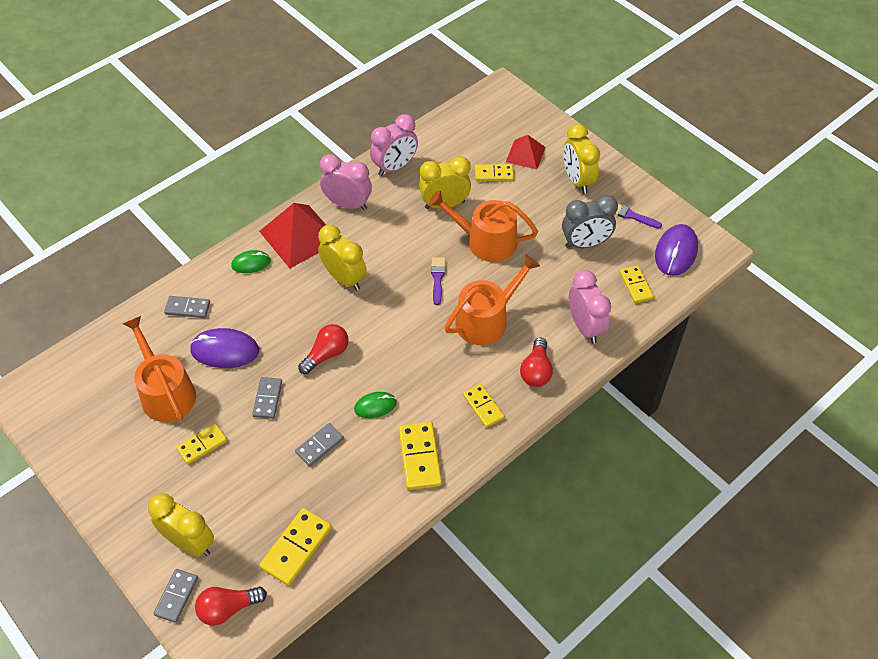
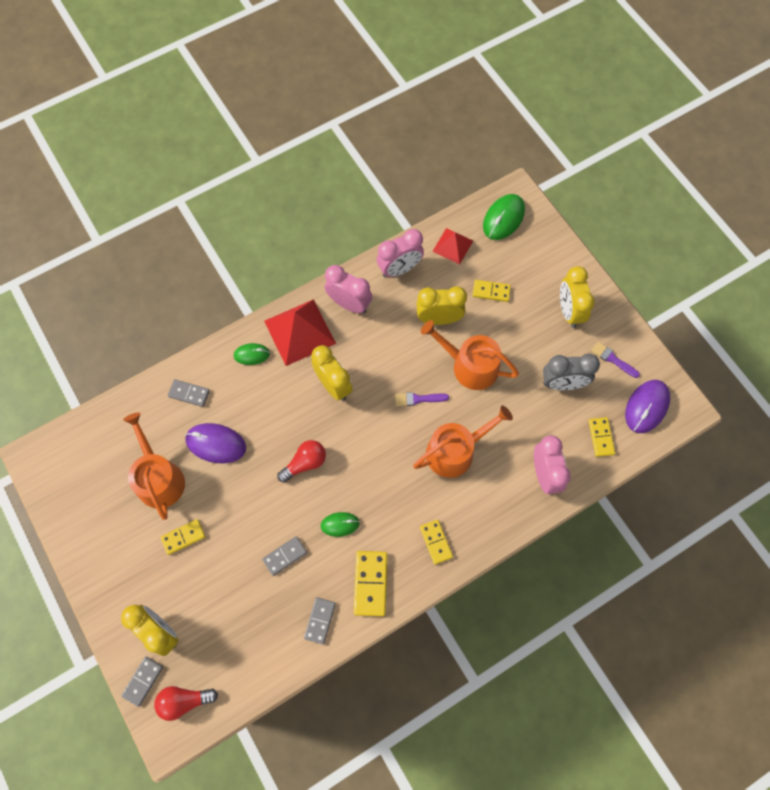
camera: 10 degrees right, 15 degrees up
grey domino [252,377,282,419] -> grey domino moved to [304,597,336,644]
yellow domino [259,508,332,586] -> none
purple brush [431,257,445,305] -> purple brush turned 105 degrees counterclockwise [395,392,449,406]
red pyramid [506,135,546,169] -> red pyramid moved to [432,228,473,264]
red light bulb [520,338,553,387] -> none
none -> green mouse [483,194,525,240]

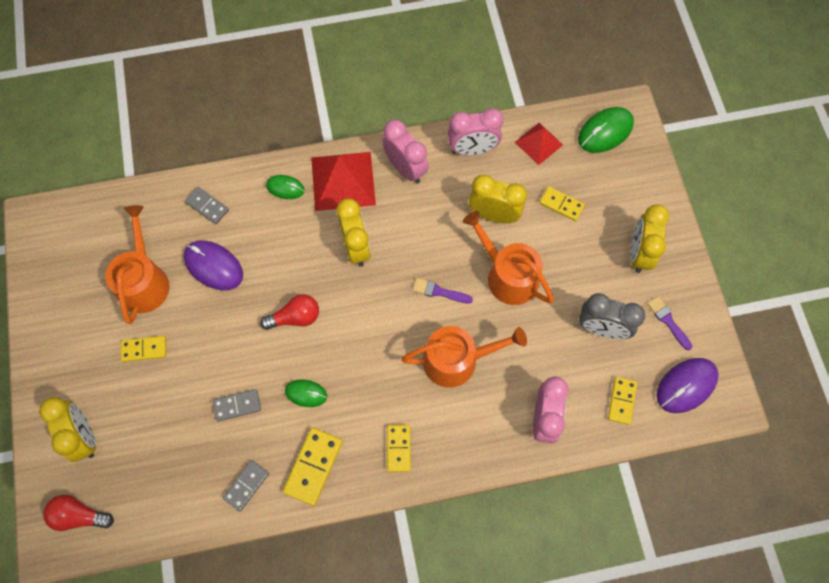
camera: 20 degrees right, 0 degrees up
grey domino [121,657,163,707] -> none

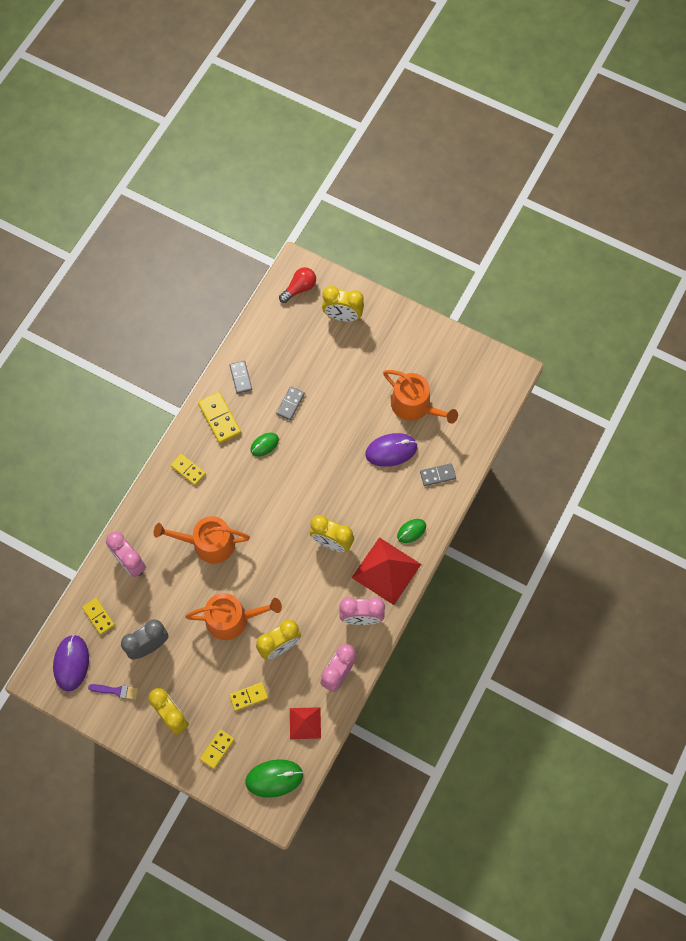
camera: 130 degrees right, 0 degrees up
yellow domino [121,336,166,362] -> yellow domino moved to [200,729,235,769]
red light bulb [260,294,319,330] -> none
orange watering can [401,326,527,388] -> orange watering can turned 60 degrees clockwise [154,516,250,564]
purple brush [413,278,473,304] -> none
green mouse [578,107,634,153] -> green mouse turned 75 degrees clockwise [245,759,303,798]

